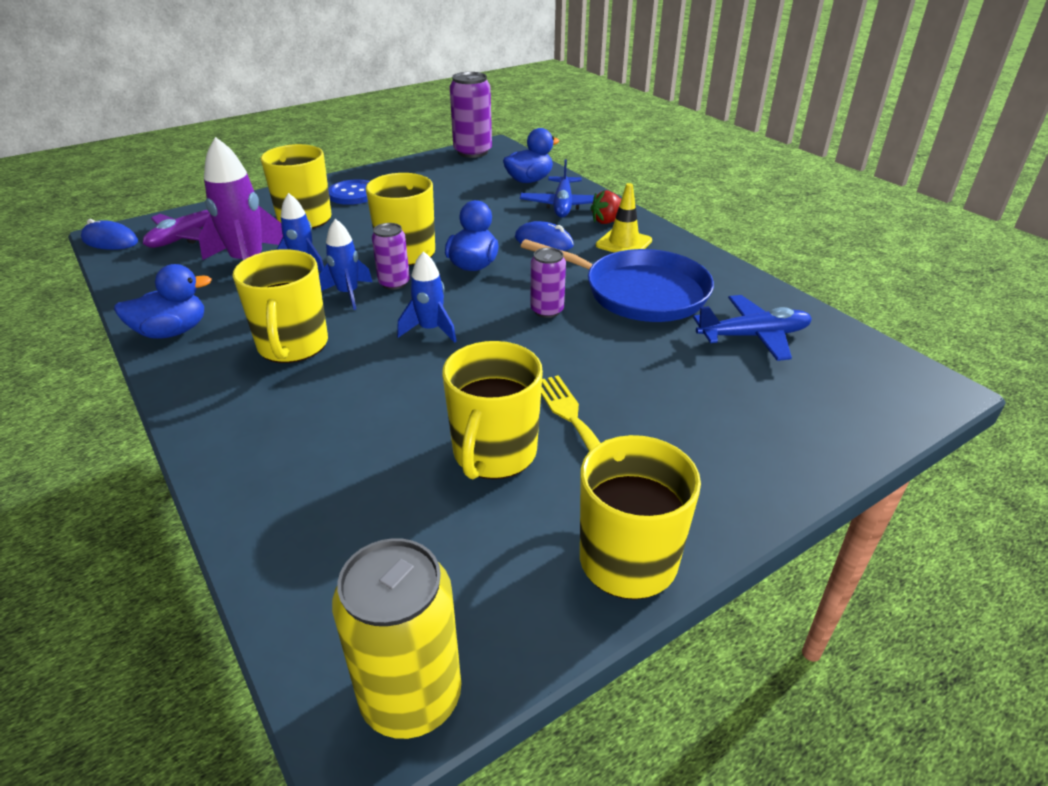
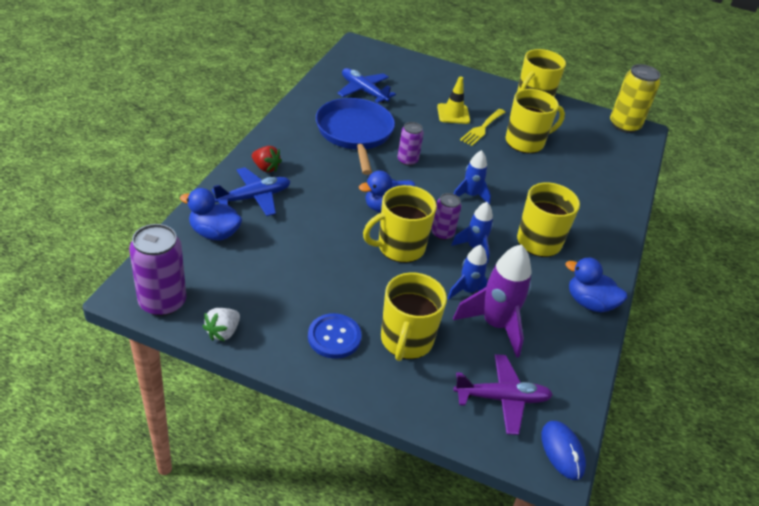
camera: 130 degrees left, 5 degrees up
blue mouse [515,221,574,251] -> none
yellow traffic cone [596,183,652,253] -> yellow traffic cone moved to [437,76,470,124]
none -> white strawberry [202,308,240,342]

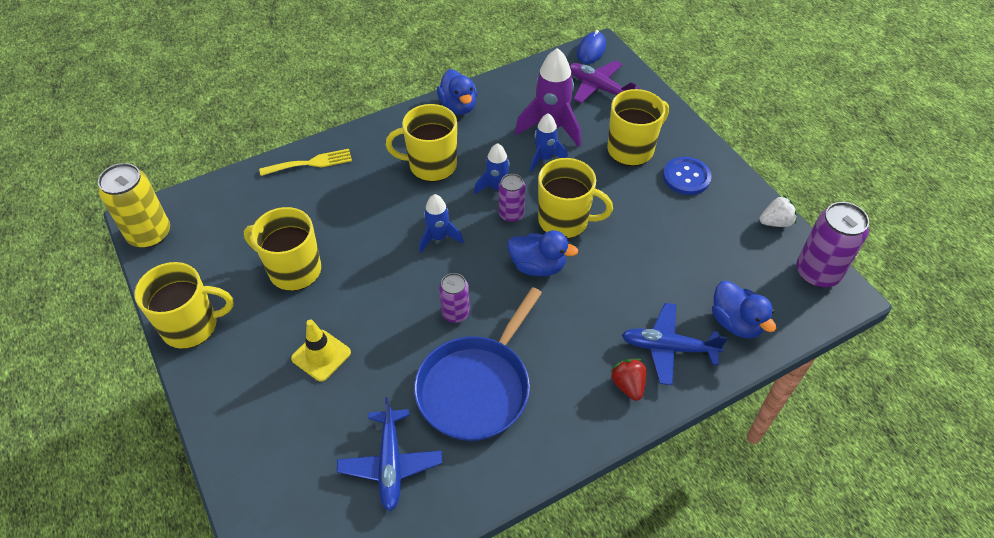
camera: 135 degrees left, 10 degrees up
yellow fork [460,109,505,146] -> yellow fork moved to [259,149,352,176]

